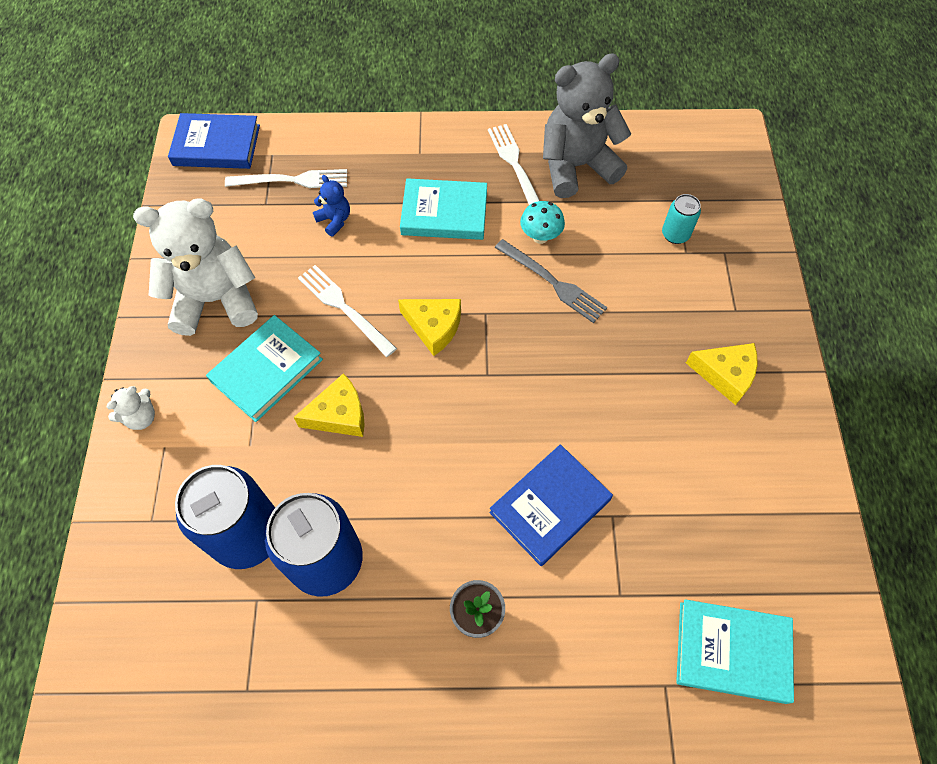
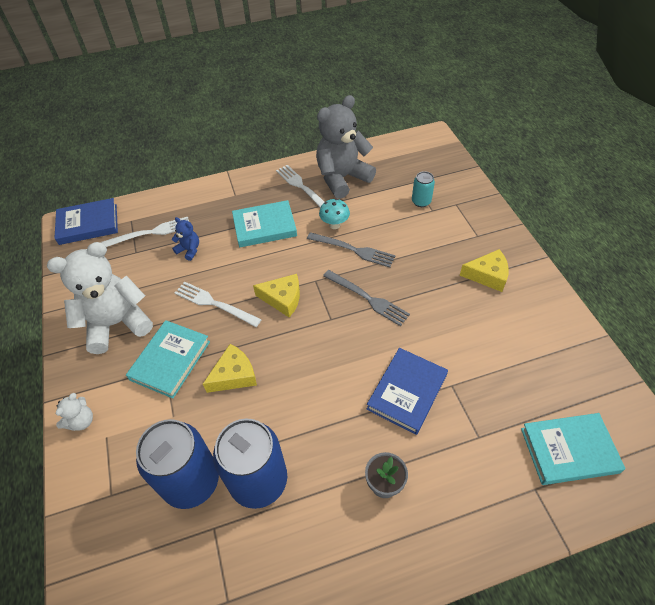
camera: 15 degrees left, 10 degrees down
none -> grey fork [323,270,410,326]

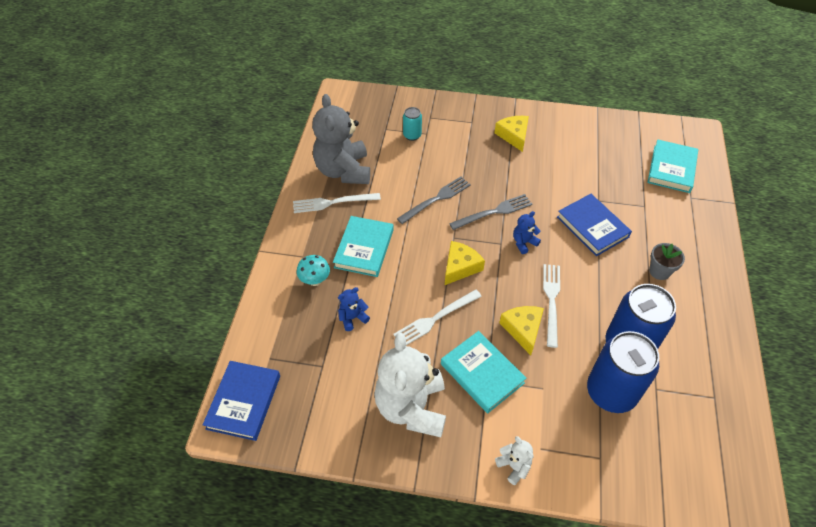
camera: 65 degrees left, 0 degrees up
white fork [101,217,189,247] -> white fork moved to [543,264,560,348]
turquoise mushroom [319,199,350,229] -> turquoise mushroom moved to [297,255,330,286]
yellow cheese [459,249,509,292] -> yellow cheese turned 45 degrees counterclockwise [494,116,529,152]
none -> blue teddy bear [513,211,541,254]

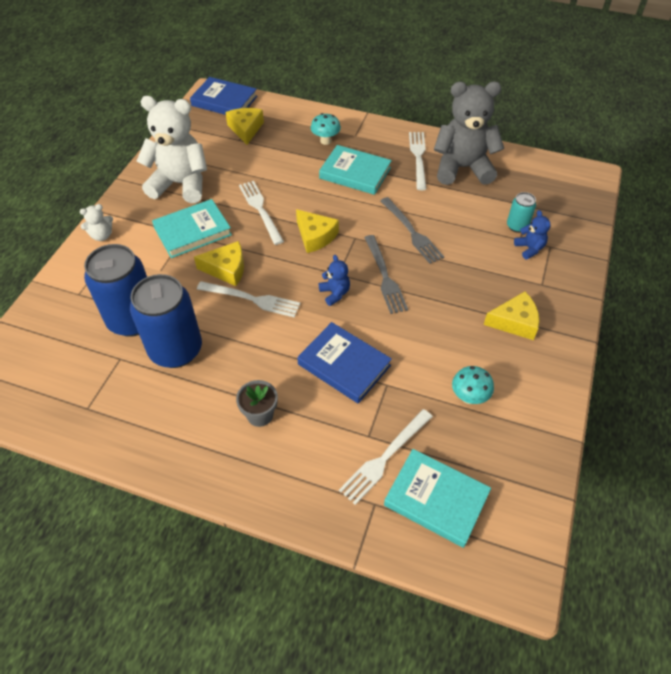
camera: 100 degrees right, 0 degrees up
blue teddy bear [338,287,370,331] -> blue teddy bear moved to [514,210,551,259]
blue book [557,194,632,256] -> blue book turned 60 degrees clockwise [297,322,392,404]
none -> yellow cheese [225,108,264,145]
none -> white fork [339,409,433,505]
none -> turquoise mushroom [452,366,494,404]

